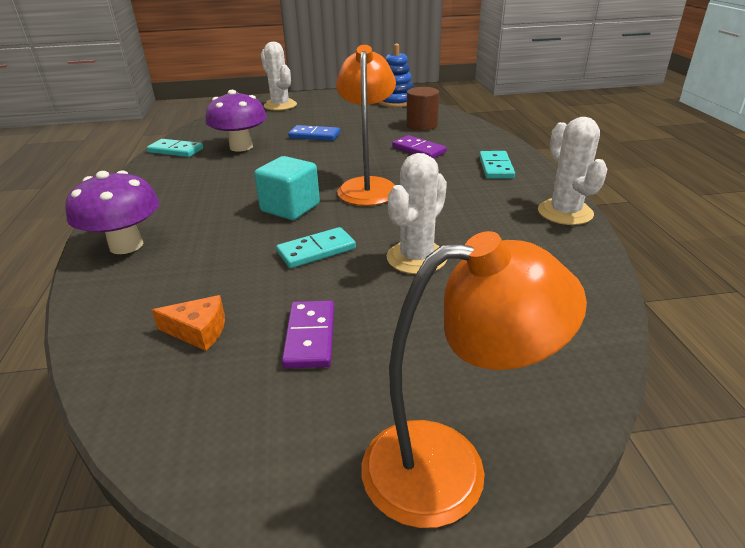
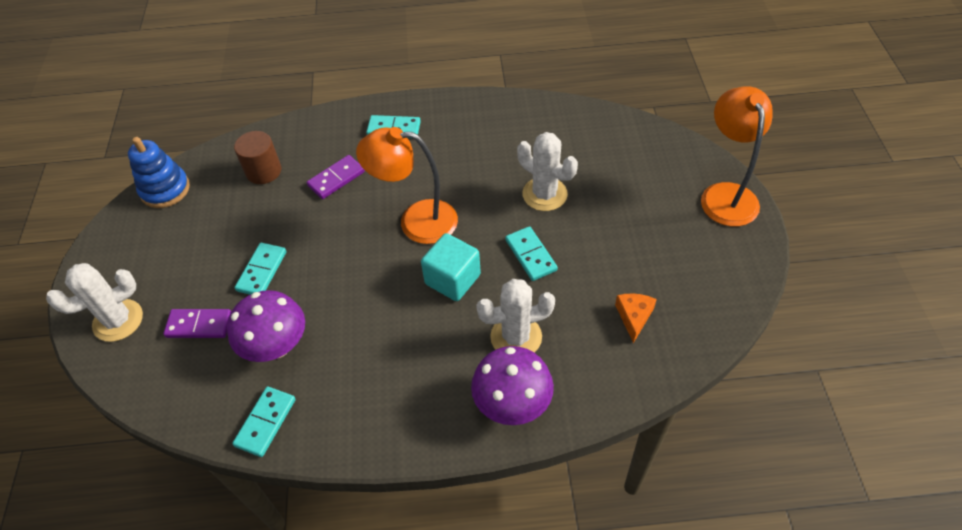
camera: 85 degrees left, 20 degrees up
purple domino [282,300,334,369] -> purple domino moved to [163,309,231,338]
blue domino [288,125,340,141] -> turquoise domino [235,243,286,295]
white cactus [538,117,608,225] -> white cactus moved to [476,279,555,353]

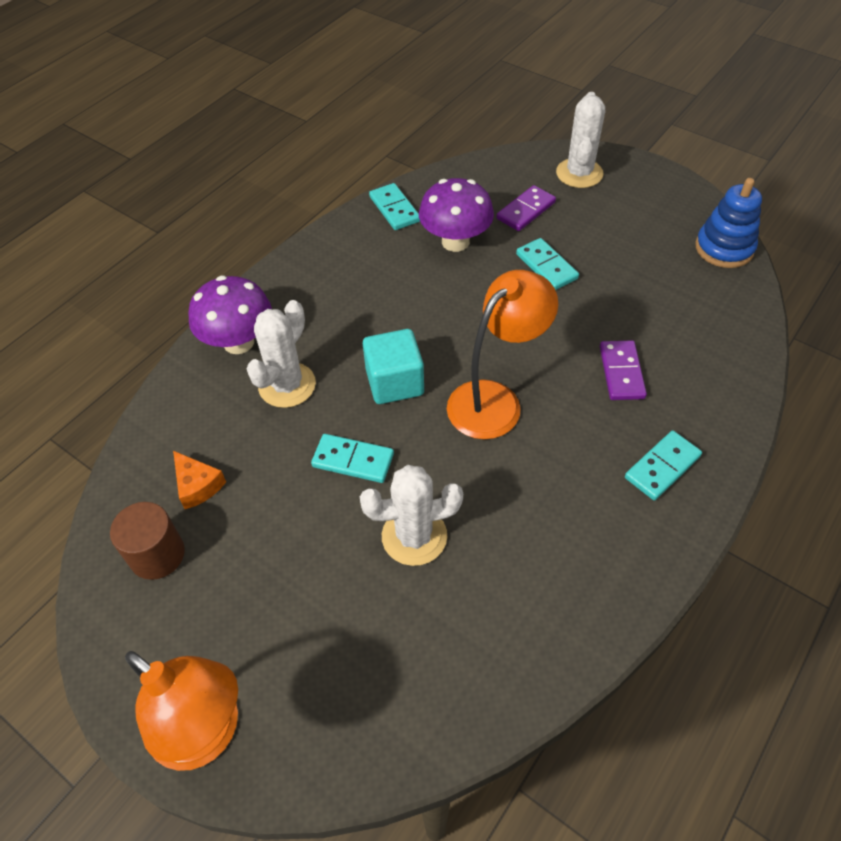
camera: 130 degrees right, 0 degrees up
brown cylinder [234,131,281,184] -> brown cylinder moved to [110,502,185,580]

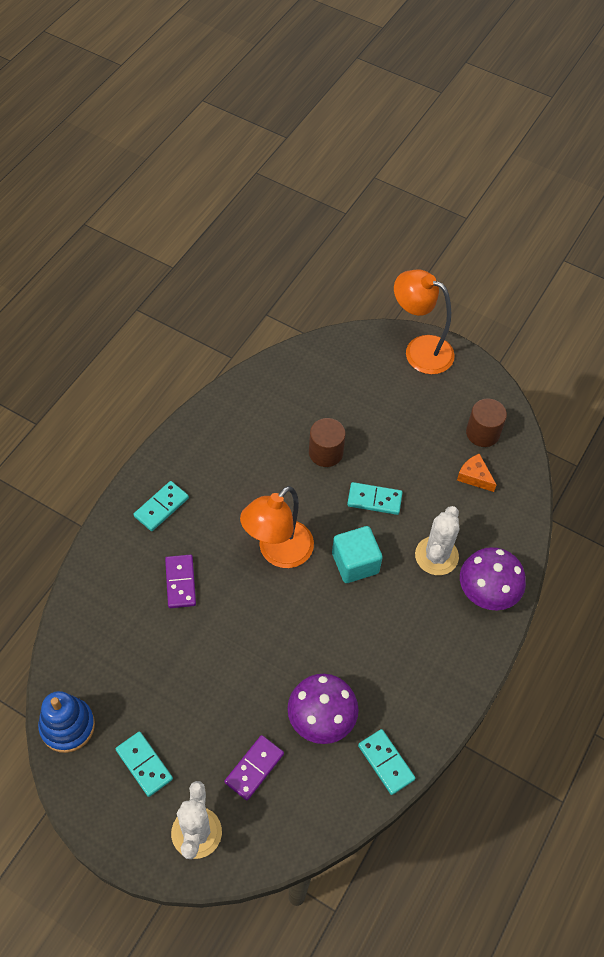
camera: 170 degrees right, 5 degrees up
white cactus [360,465,463,566] -> brown cylinder [309,418,346,467]
turquoise domino [516,238,579,290] -> turquoise domino moved to [116,731,173,797]

